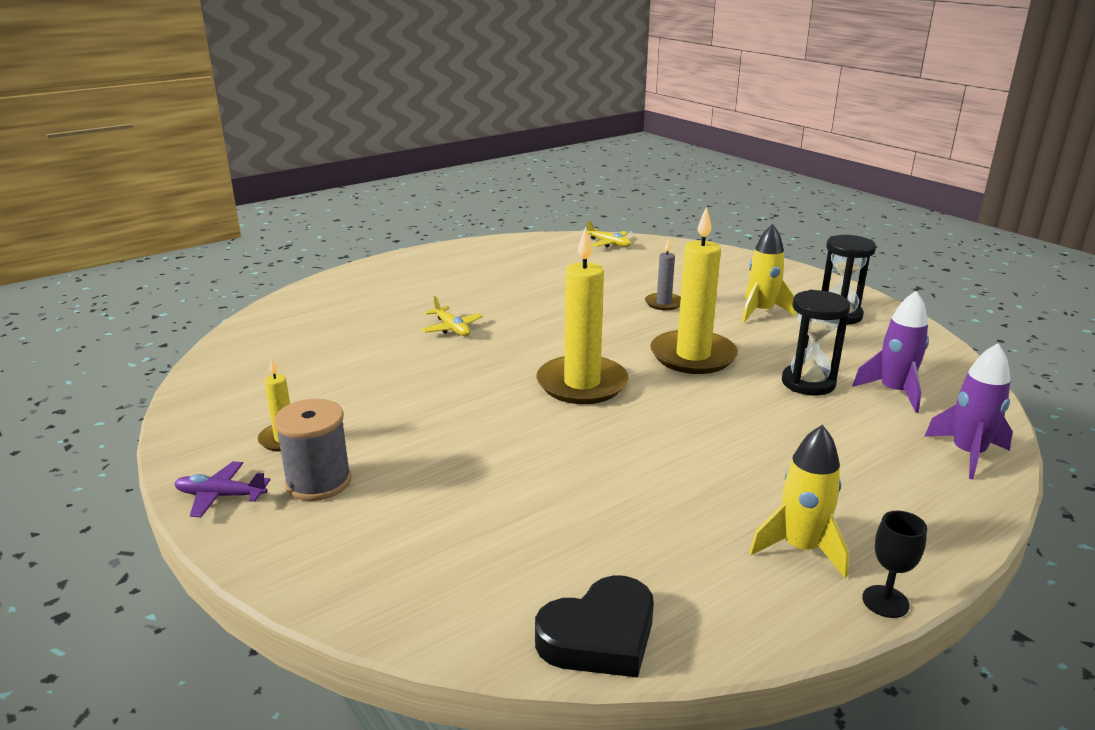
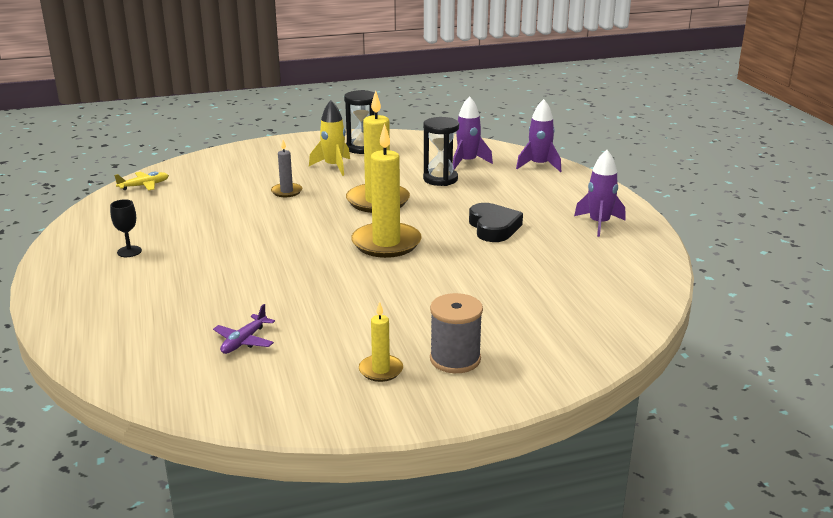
camera: 70 degrees left, 0 degrees up
purple plane [174,461,271,517] -> purple plane moved to [213,304,275,354]
yellow plane [421,296,483,336] -> none
black heart [535,575,654,678] -> black heart moved to [469,203,523,242]
yellow rocket [749,425,849,578] -> purple rocket [574,150,626,237]
black goblet [862,511,927,618] -> black goblet moved to [110,199,142,257]

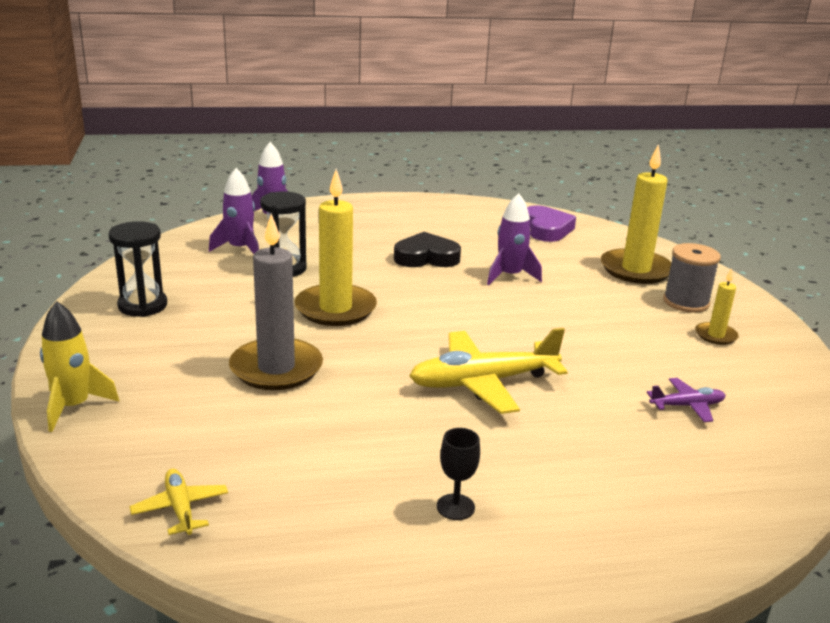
camera: 85 degrees left, 0 degrees up
purple plane [213,304,275,354] -> purple plane turned 45 degrees counterclockwise [646,378,726,422]
grey candle [271,140,302,197] -> grey candle [229,214,323,390], size x1.99
yellow rocket [309,100,350,176] -> yellow rocket moved to [40,301,119,432]
yellow candle [351,124,422,258] -> yellow candle moved to [601,144,671,284]
purple rocket [574,150,626,237] -> purple rocket moved to [487,193,542,285]
none -> yellow plane [410,328,568,414]
none -> purple heart [527,205,576,242]

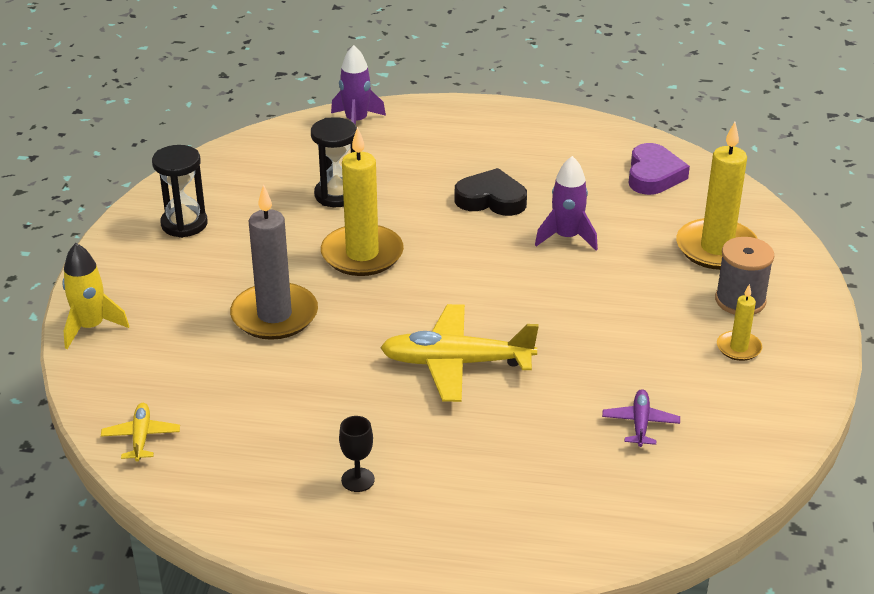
camera: 20 degrees right, 10 degrees up
purple rocket [209,168,259,254] -> none
purple plane [646,378,726,422] -> purple plane turned 90 degrees counterclockwise [602,389,680,447]

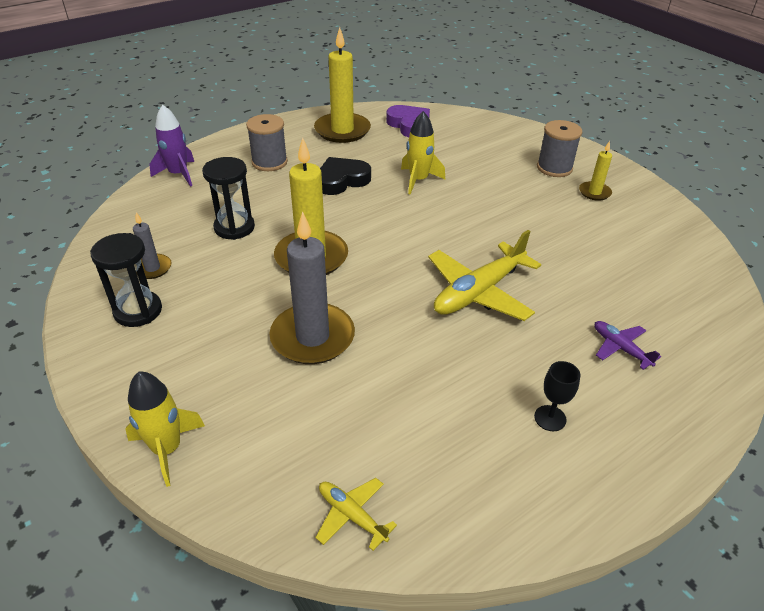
camera: 45 degrees left, 5 degrees up
purple rocket [535,156,598,250] -> yellow rocket [401,111,445,194]
purple plane [602,389,680,447] -> purple plane moved to [594,321,661,370]
yellow candle [676,122,758,270] -> yellow candle moved to [314,27,371,143]
none -> grey candle [133,212,171,279]
none -> grey spool [246,114,288,171]

